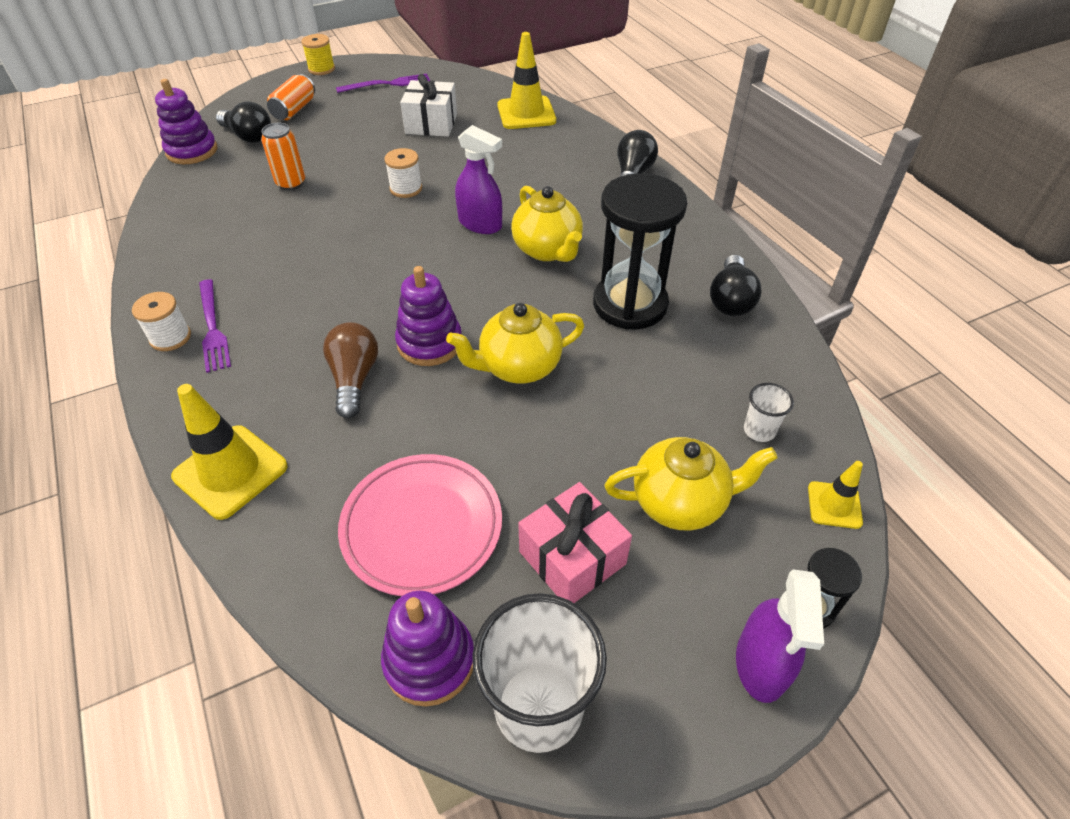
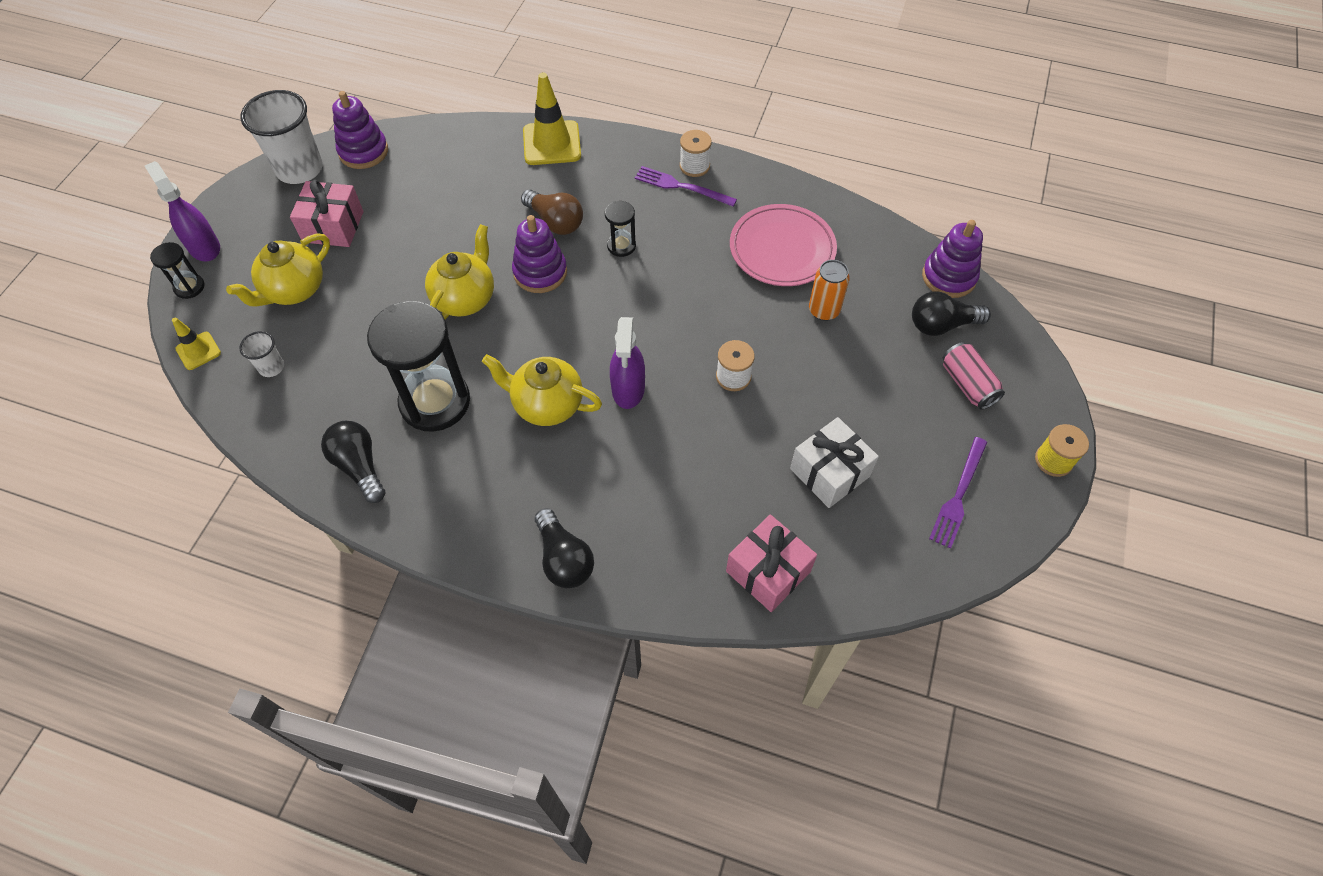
camera: 135 degrees right, 10 degrees up
orange can [267,74,315,120] -> pink can [943,342,1005,410]
pink plate [338,454,502,596] -> pink plate moved to [730,204,837,286]
purple spray bottle [455,125,502,234] -> purple spray bottle turned 75 degrees counterclockwise [610,317,645,409]
yellow traffic cone [497,32,556,129] -> pink gift [726,514,817,612]
none -> black hourglass [605,201,636,257]

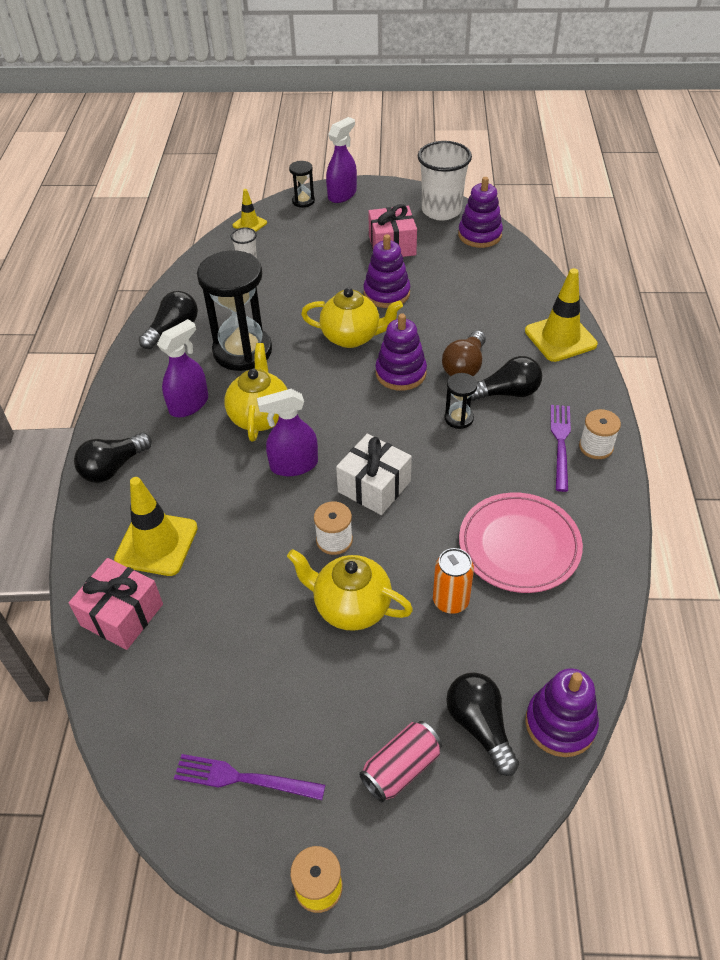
camera: 75 degrees right, 10 degrees down
yellow teapot [226,233,330,307] -> yellow teapot moved to [287,549,413,631]
white gift [790,417,879,508] -> white gift moved to [336,434,412,515]
none -> yellow traffic cone [114,477,198,576]
none -> purple spray bottle [157,319,208,417]
none -> purple stacking toy [363,234,410,308]
none -> black light bulb [471,356,542,401]

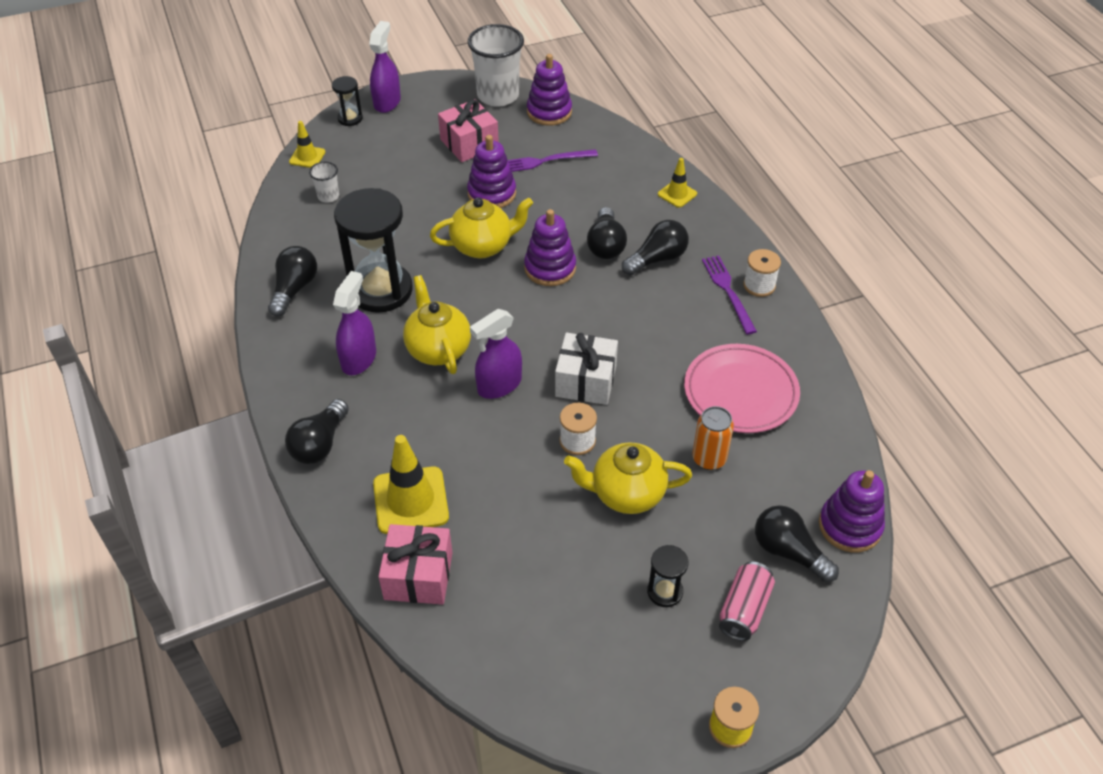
camera: 25 degrees left, 0 degrees up
purple fork [174,754,325,800] -> purple fork moved to [507,149,598,172]
brown light bulb [442,331,486,376] -> black light bulb [587,207,627,259]
black hourglass [444,373,478,429] -> black hourglass moved to [647,545,688,607]
yellow traffic cone [525,268,598,362] -> yellow traffic cone [658,158,697,208], size x0.55

